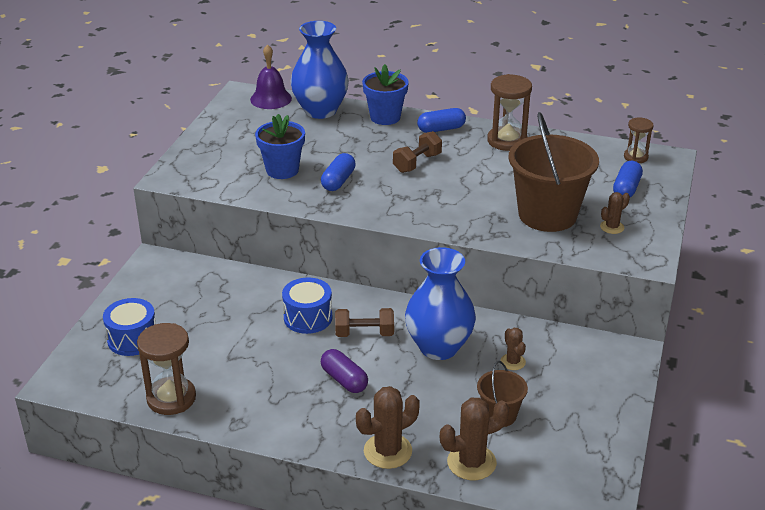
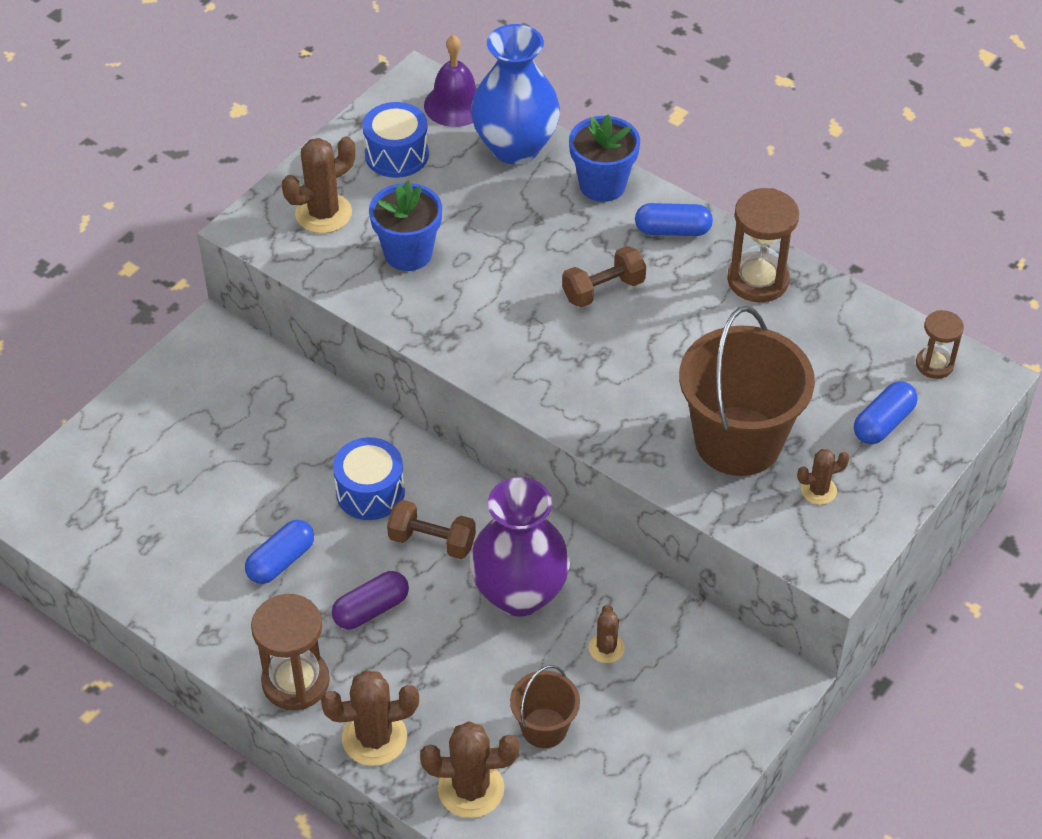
camera: 20 degrees right, 15 degrees up
blue drum [103,298,156,356] -> blue drum moved to [363,102,429,178]
brown hourglass [137,323,196,415] -> brown hourglass moved to [251,594,330,710]
blue capsule [321,153,356,191] -> blue capsule moved to [245,520,314,584]
purple capsule [321,349,368,393] -> purple capsule turned 75 degrees clockwise [332,571,409,629]
blue vase [405,247,476,360] -> purple vase [470,477,570,617]
none -> brown cactus [282,136,355,233]

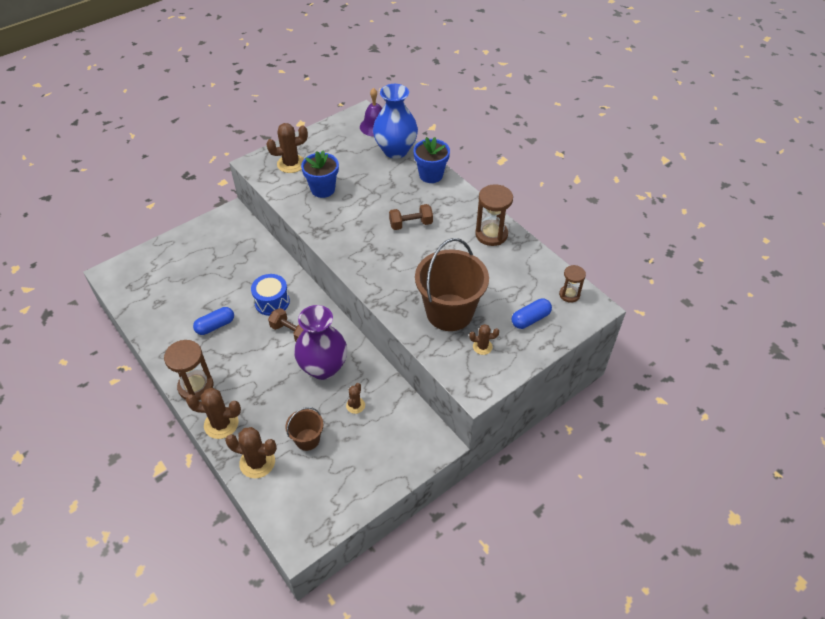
camera: 15 degrees right, 0 degrees up
purple capsule [332,571,409,629] -> none
blue drum [363,102,429,178] -> none
blue capsule [635,203,713,236] -> none

